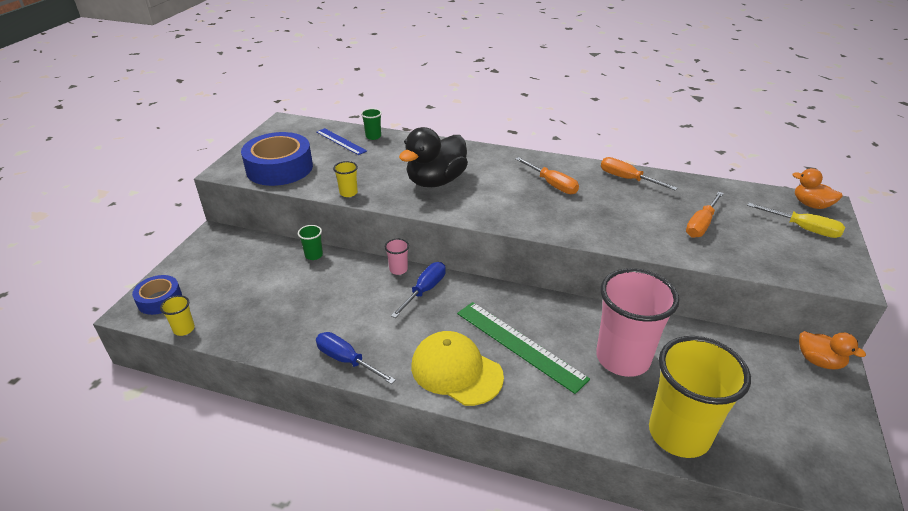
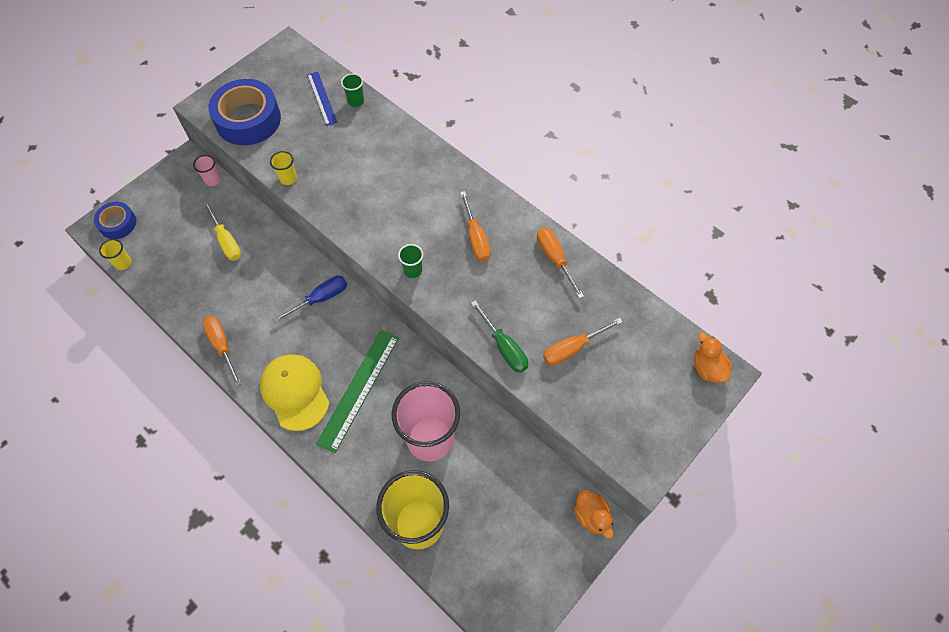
camera: 25 degrees right, 25 degrees up
green cup [298,225,323,260] -> green cup moved to [398,244,423,278]
blue screwdriver [316,332,396,384] -> orange screwdriver [203,316,241,387]
pink cup [385,239,409,275] -> pink cup moved to [193,155,221,186]
black duck [399,127,468,187] -> none
green ruler [457,302,590,394] -> green ruler turned 45 degrees clockwise [316,330,399,453]
yellow screwdriver [747,203,845,238] -> yellow screwdriver moved to [203,202,241,261]
none -> green screwdriver [471,300,528,373]

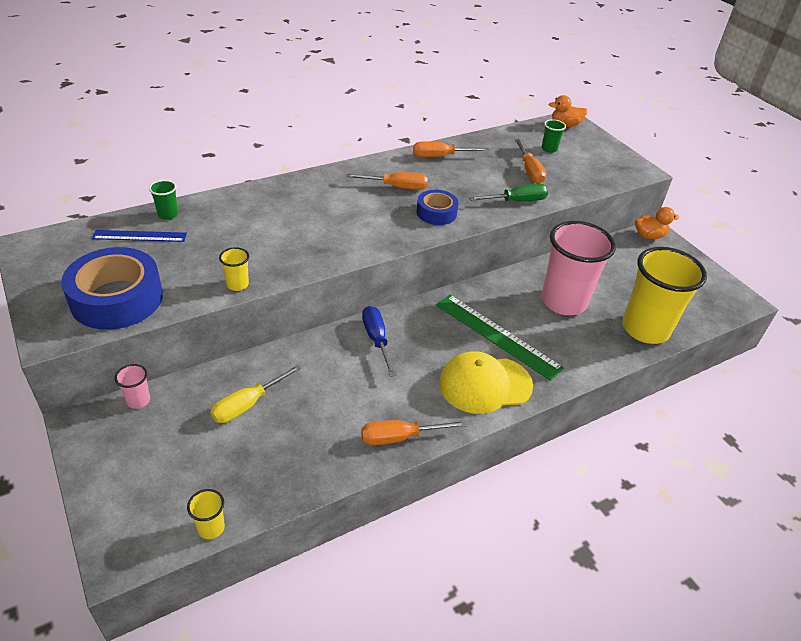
camera: 75 degrees left, 20 degrees down
blue tape [94,202,136,239] -> blue tape moved to [417,190,459,225]
yellow screwdriver [203,202,241,261] -> yellow screwdriver turned 150 degrees clockwise [210,365,302,423]
green cup [398,244,423,278] -> green cup moved to [542,119,566,153]

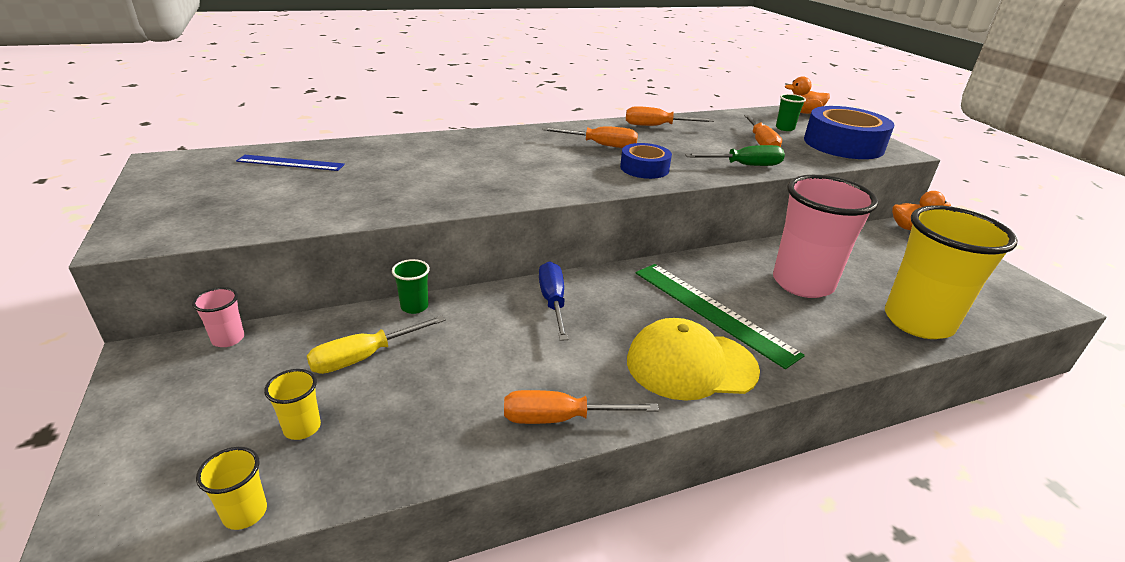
camera: 10 degrees right, 10 degrees down
blue tape [61,247,163,330] -> blue tape moved to [804,106,894,159]
green cup [149,180,178,220] -> green cup moved to [392,259,430,314]
yellow cup [219,247,249,291] -> yellow cup moved to [264,369,321,440]

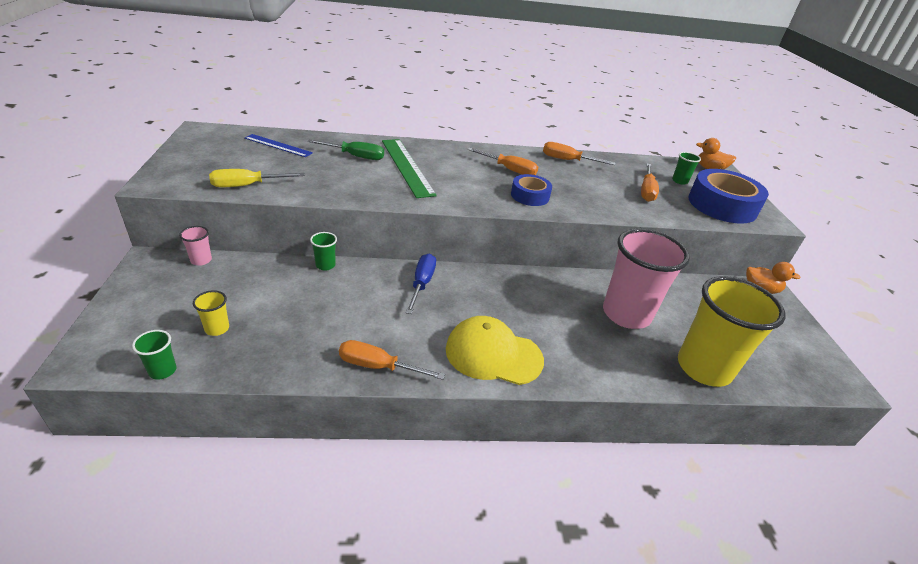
camera: 15 degrees right, 5 degrees up
yellow cup [196,447,267,530] -> green cup [132,330,177,380]
yellow screwdriver [307,316,446,374] -> yellow screwdriver moved to [209,169,305,187]
green ruler [636,264,805,369] -> green ruler moved to [382,139,437,198]
green screwdriver [685,145,785,166] -> green screwdriver moved to [307,139,384,160]

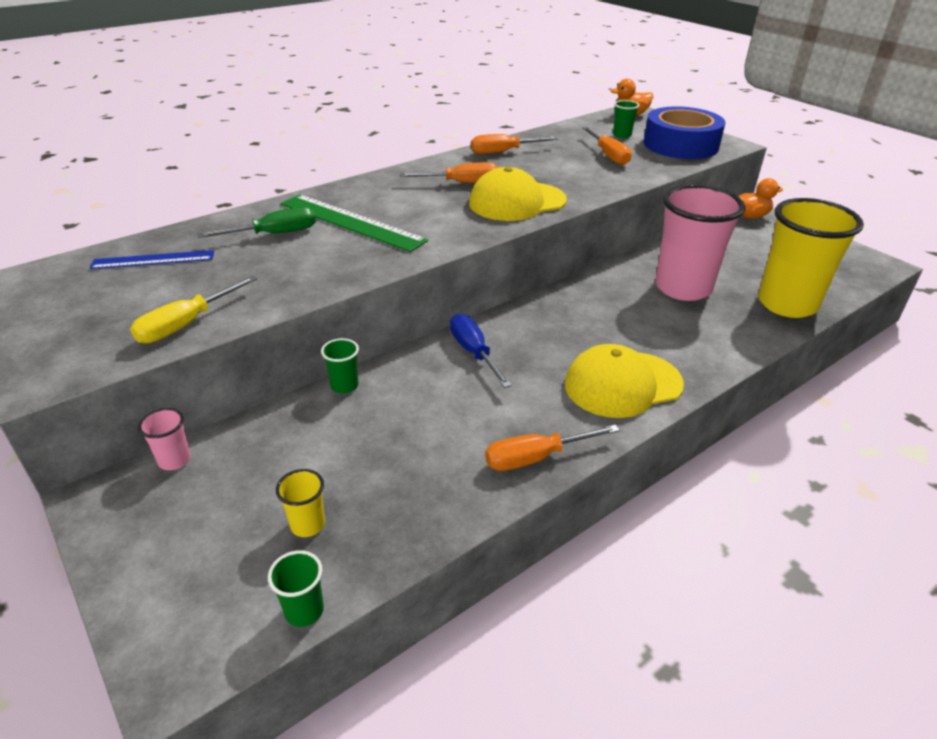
camera: 30 degrees left, 0 degrees up
blue tape [511,174,552,206] -> yellow cap [469,167,567,221]

